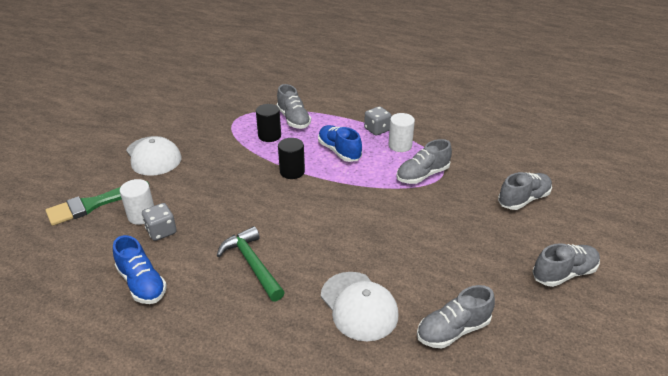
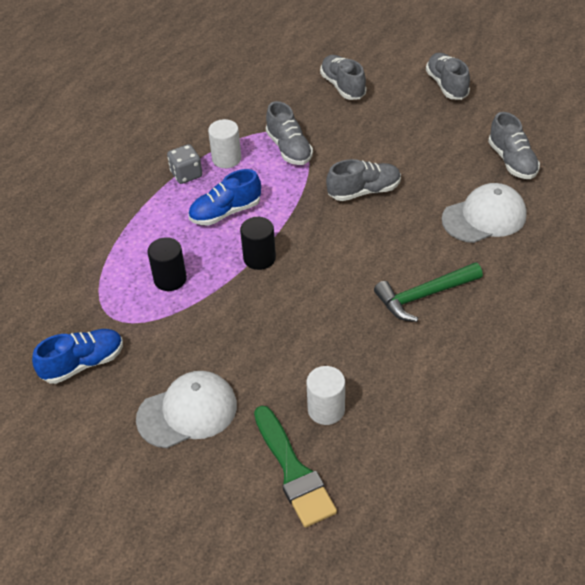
camera: 80 degrees left, 10 degrees up
blue shoe [113,235,167,304] -> blue shoe moved to [32,329,123,384]
grey dice [142,203,177,241] -> none
grey shoe [277,84,311,129] -> grey shoe moved to [326,159,401,201]

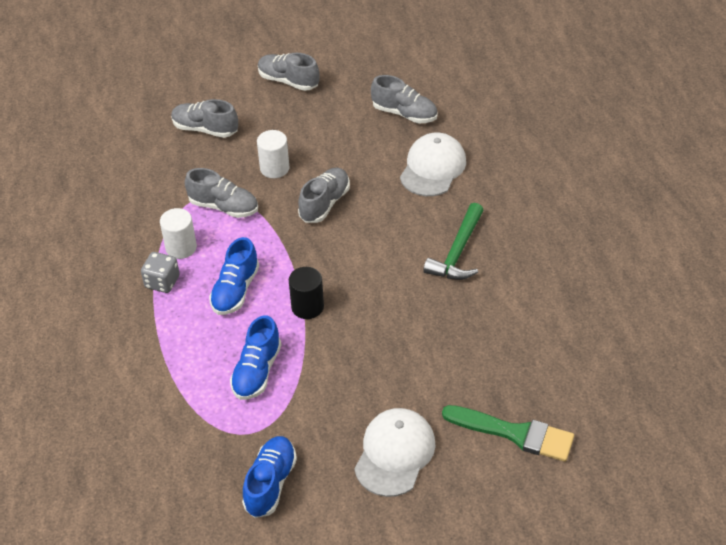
camera: 45 degrees left, 0 degrees up
black cylinder [147,237,187,291] -> blue shoe [230,315,281,400]
white cylinder [307,366,345,425] -> white cylinder moved to [257,130,289,178]

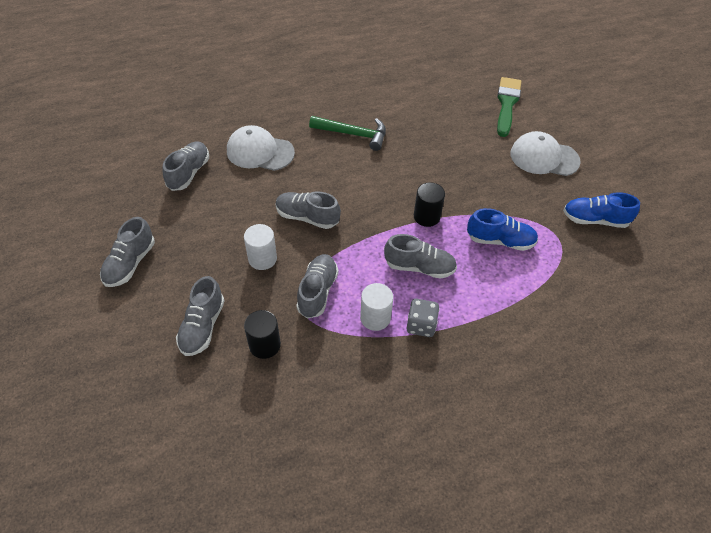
camera: 100 degrees left, 5 degrees up
blue shoe [209,237,259,315] -> grey shoe [384,234,457,279]
none -> black cylinder [244,310,281,359]

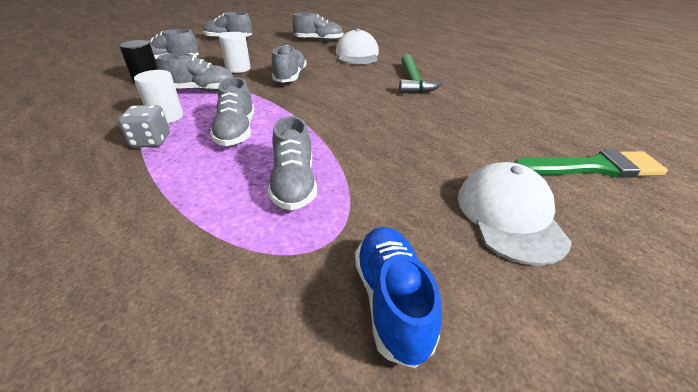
camera: 75 degrees right, 15 degrees down
black cylinder [414,182,445,227] -> none
blue shoe [467,208,538,251] -> grey shoe [268,116,317,210]

